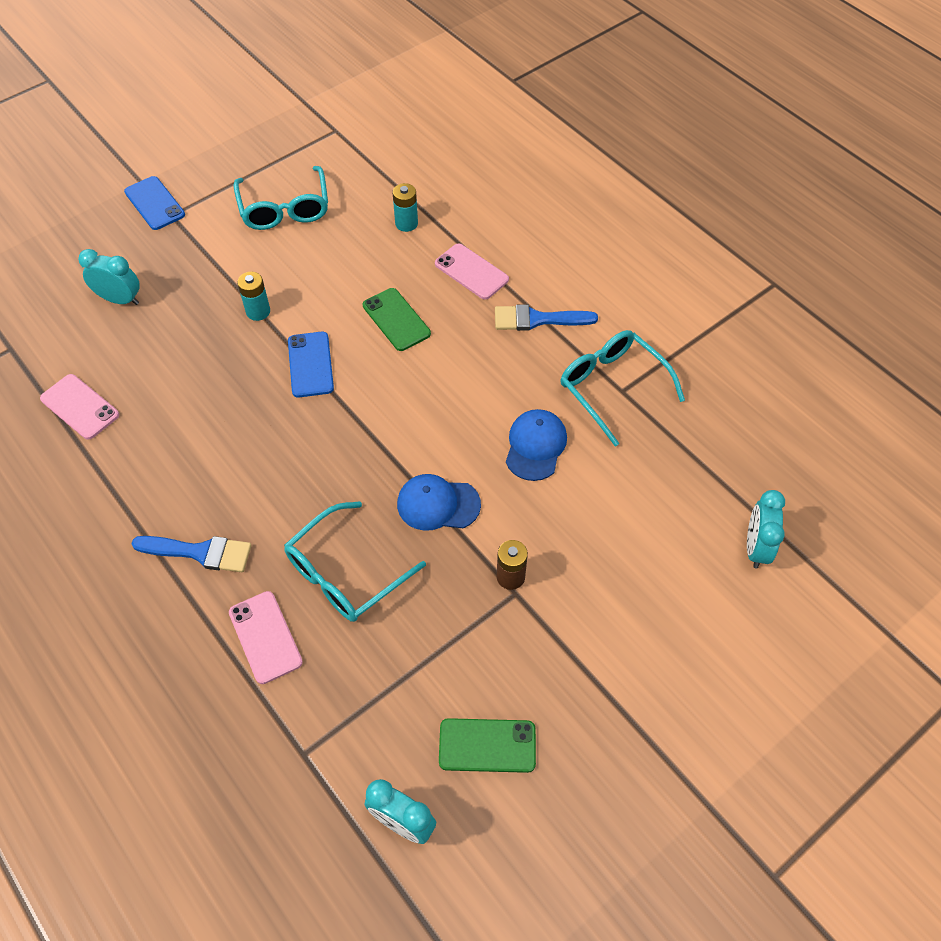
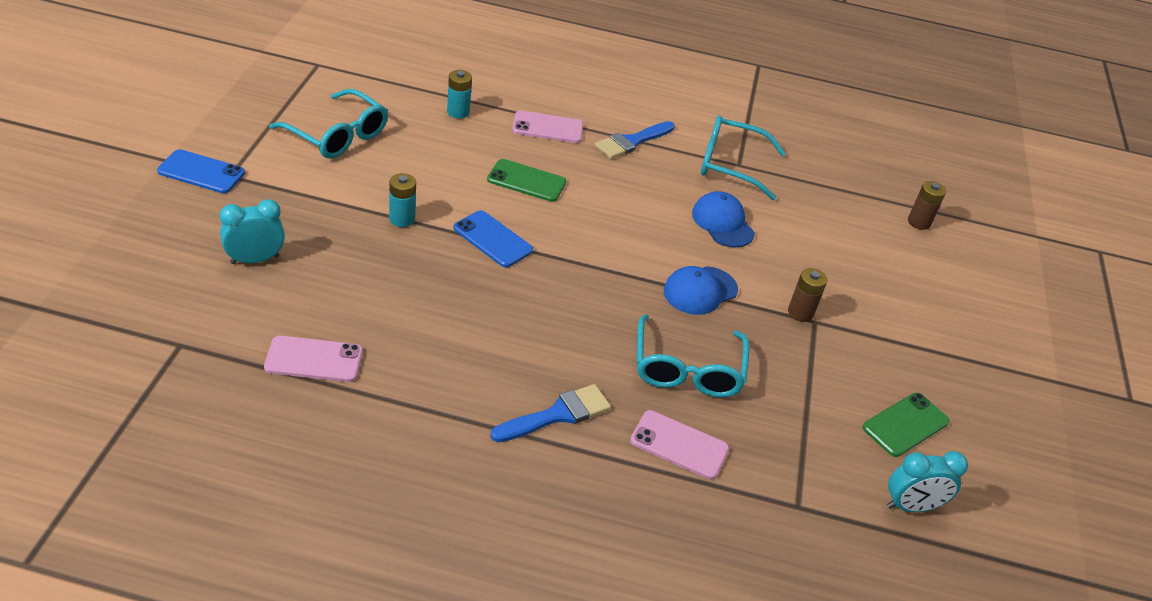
camera: 45 degrees left, 15 degrees down
turquoise clock [747,490,785,569] -> brown battery [908,181,946,230]

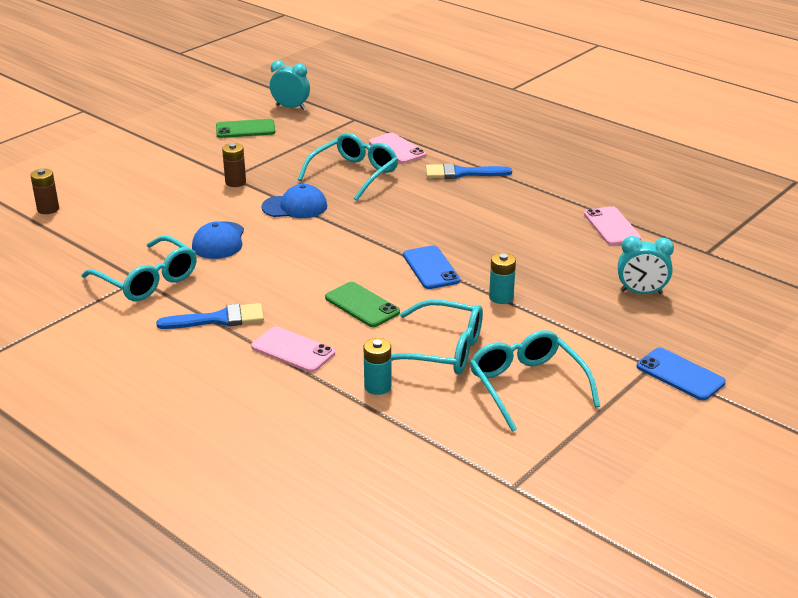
camera: 145 degrees left, 10 degrees down
pink phone [264,336,363,382] -> pink phone turned 45 degrees clockwise [584,206,641,245]
none -> turquoise glasses [391,299,483,375]

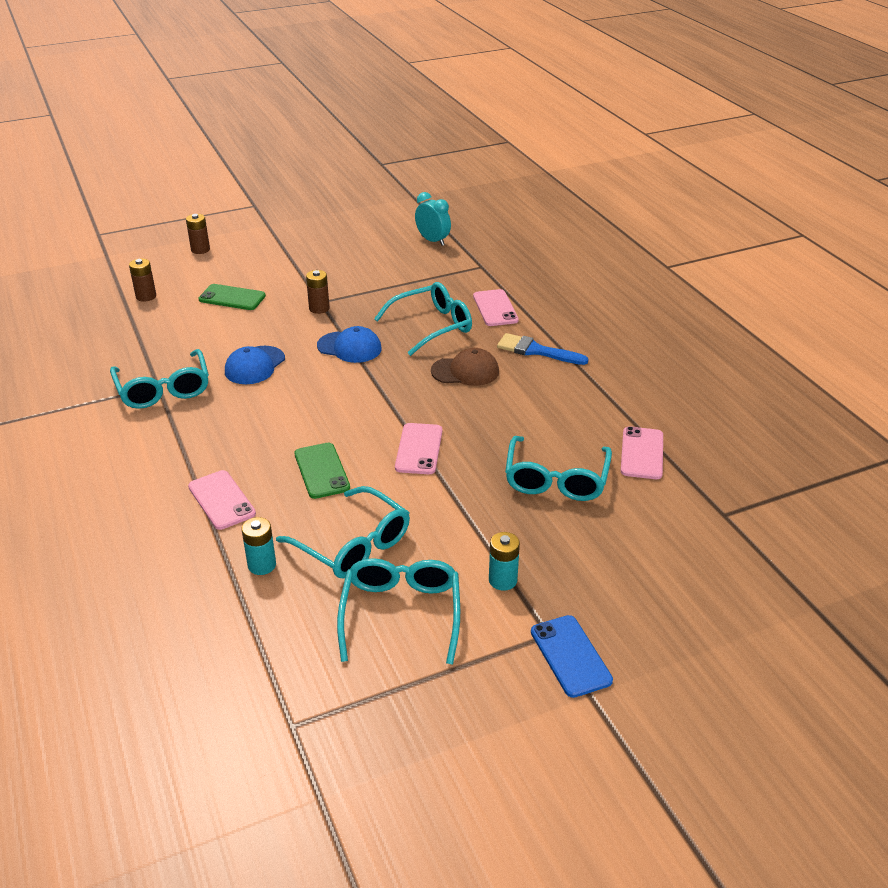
camera: 25 degrees right, 5 degrees up
blue brush [156,303,264,329] -> none
green phone [216,119,275,138] -> green phone moved to [198,284,266,310]
blue phone [403,246,460,289] -> pink phone [395,423,442,474]
turquoise battery [489,253,516,304] -> turquoise battery moved to [489,532,520,591]
turquoise clock [618,236,674,294] -> none
none -> brown battery [186,214,210,254]
none -> brown cap [431,348,499,386]
none -> turquoise glasses [505,436,612,501]

